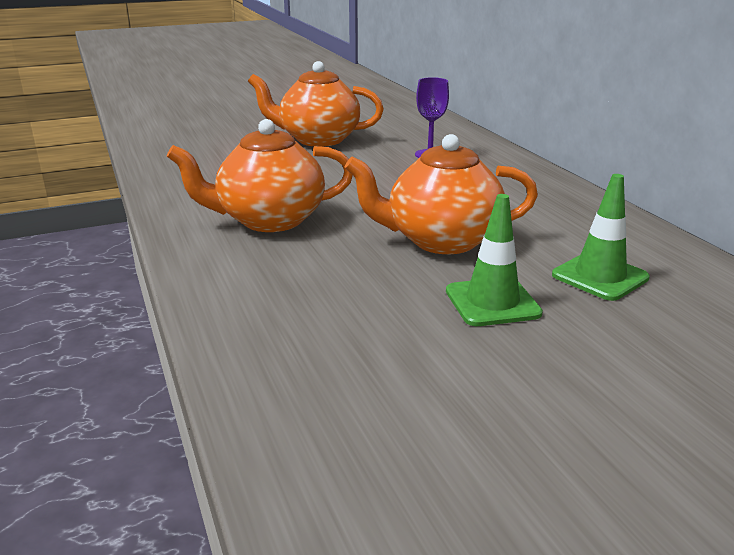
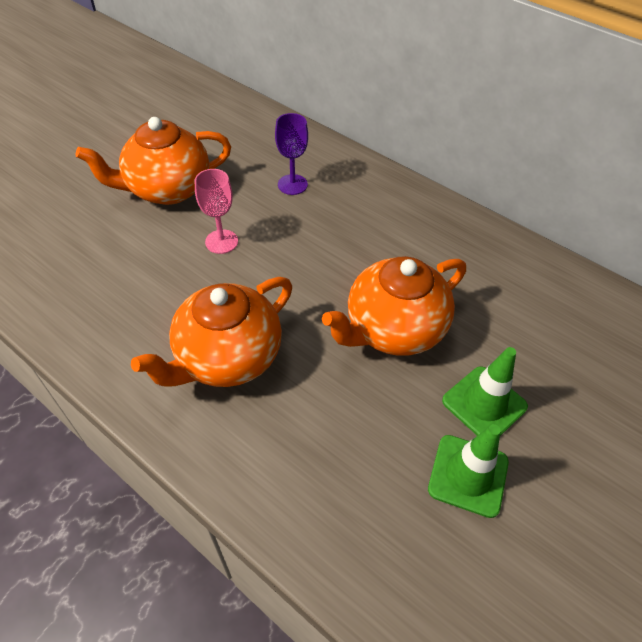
camera: 30 degrees left, 25 degrees up
green traffic cone [552,174,650,301] -> green traffic cone moved to [428,424,509,518]
none -> pink goblet [194,169,238,254]

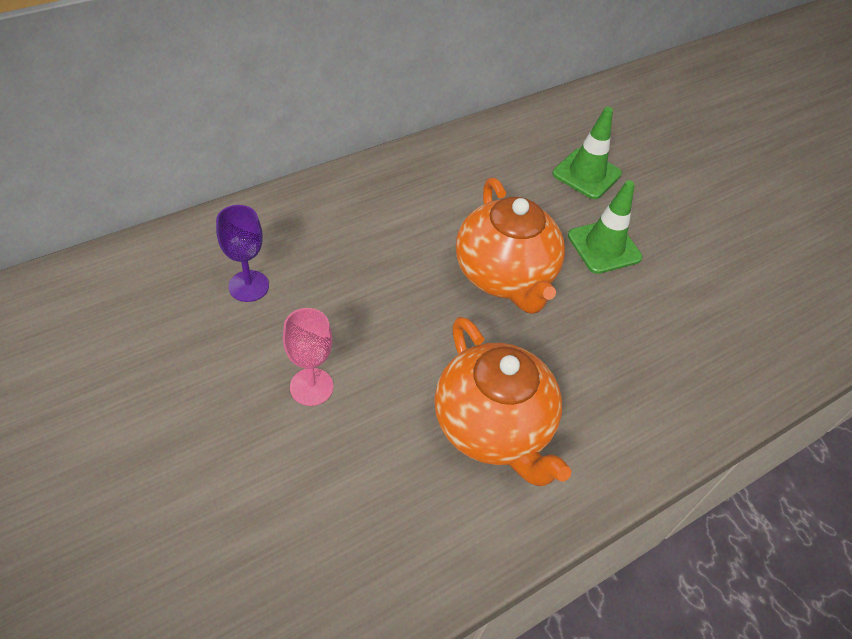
camera: 75 degrees left, 0 degrees up
orange teapot [75,117,231,205] -> none
green traffic cone [428,424,509,518] -> green traffic cone moved to [553,107,622,199]

